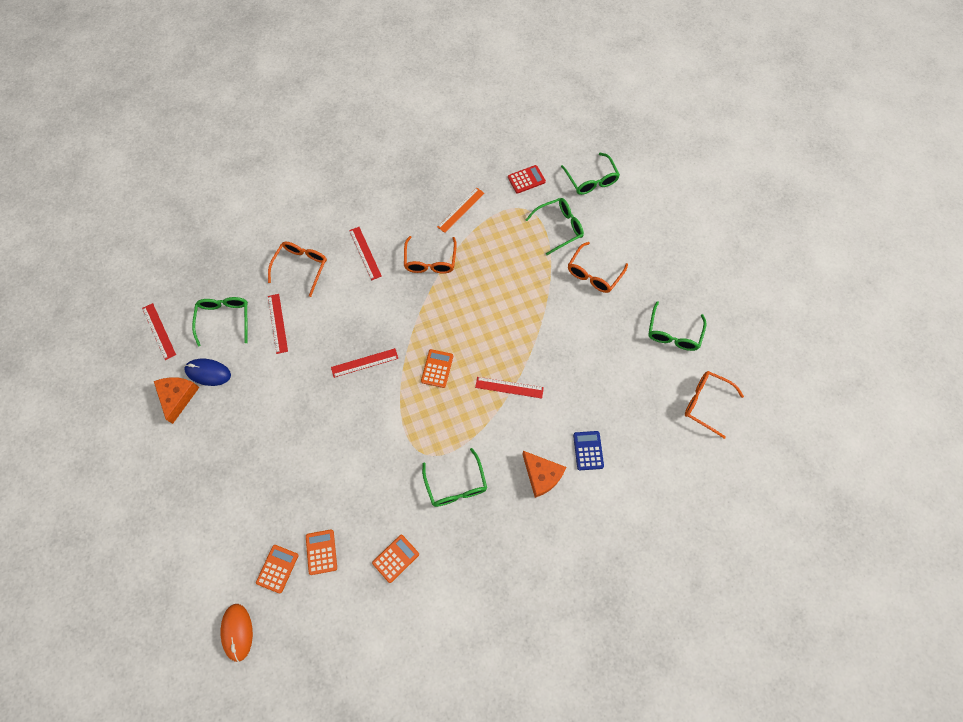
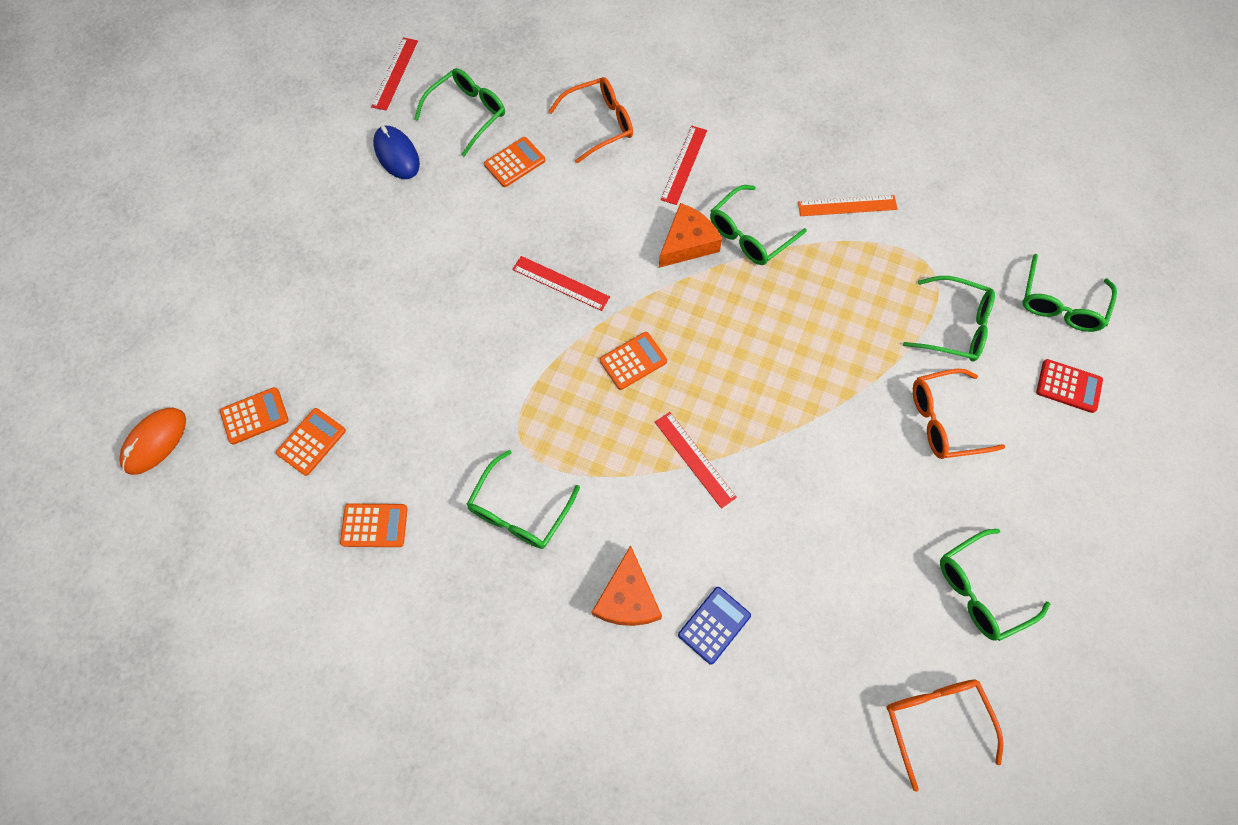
camera: 45 degrees right, 0 degrees up
orange cheese [154,377,199,424] -> orange cheese moved to [659,203,722,268]
red ruler [268,294,288,354] -> orange calculator [484,137,545,187]
orange glasses [404,236,457,274] -> green glasses [710,185,807,265]
red calculator [508,165,546,194] -> red calculator moved to [1036,359,1103,413]

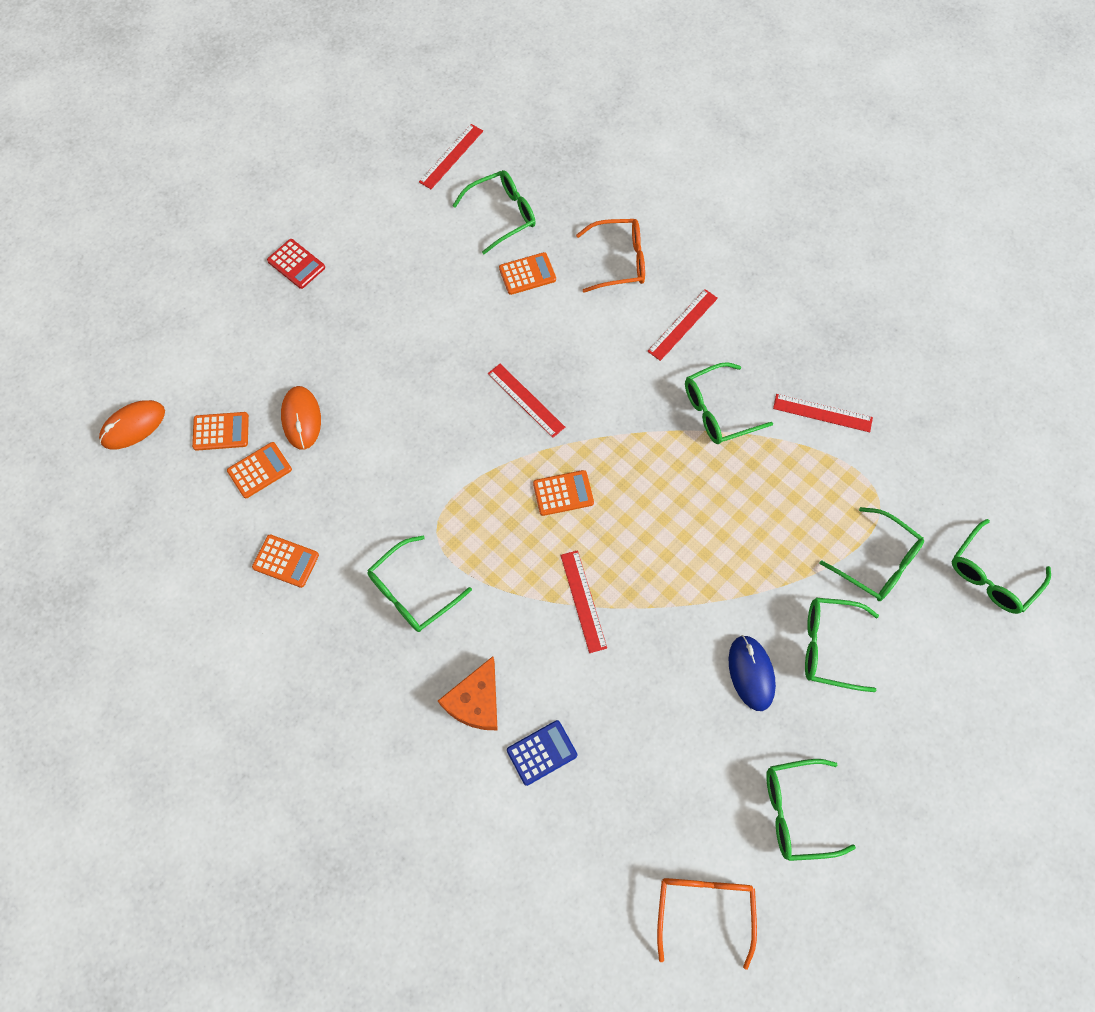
camera: 20 degrees right, 0 degrees up
blue mouse [373,126,420,179] -> blue mouse moved to [729,635,776,711]
orange cheese [659,203,722,268] -> none
orange ruler [798,195,898,216] -> red ruler [773,394,873,432]
orange glasses [913,369,1005,459] -> green glasses [805,598,879,692]
red calculator [1036,359,1103,413] -> red calculator moved to [267,239,325,289]
none -> orange mouse [281,386,321,450]

